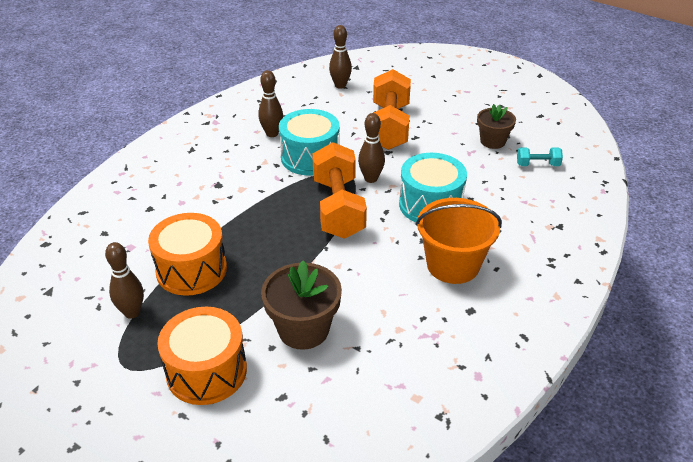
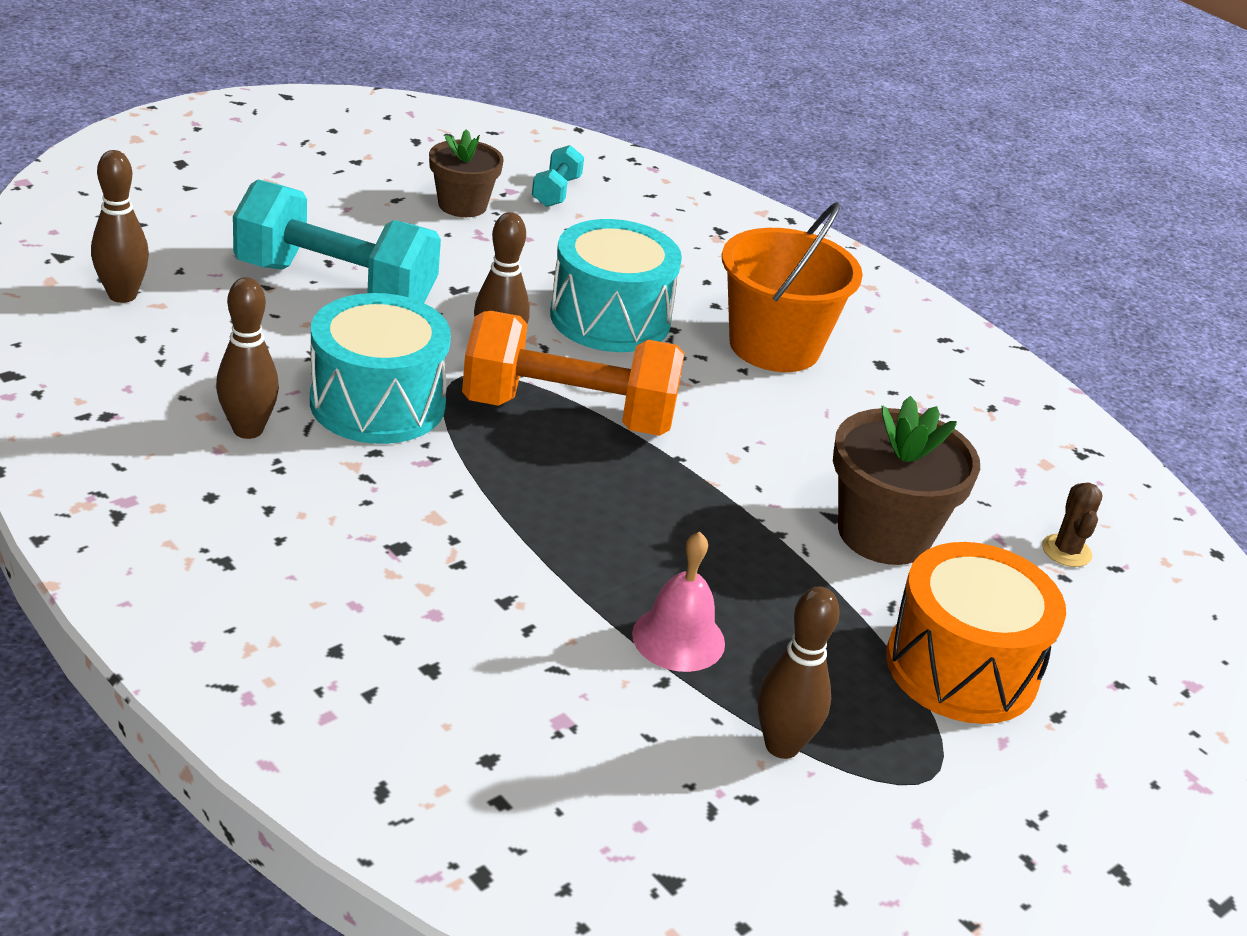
camera: 80 degrees left, 5 degrees down
orange drum [148,213,227,296] -> pink bell [632,532,725,672]
orange dumbbell [373,69,411,150] -> turquoise dumbbell [233,180,441,303]
none -> brown cactus [1042,483,1103,567]

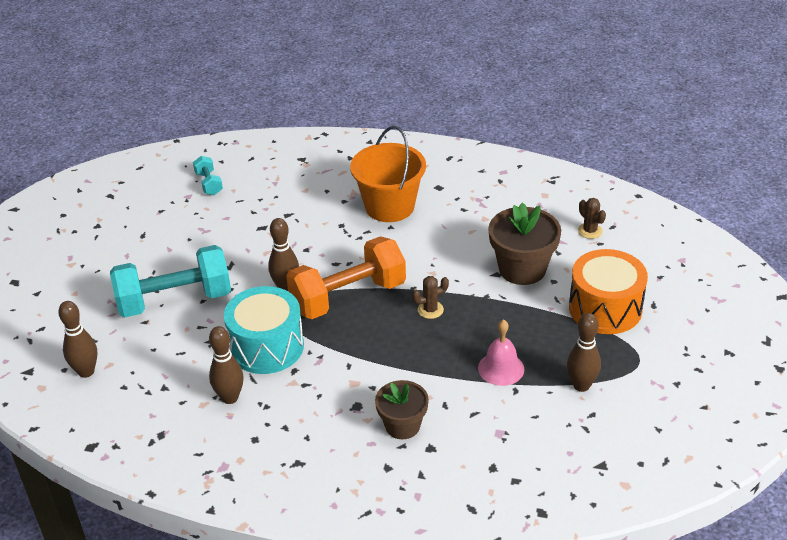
camera: 30 degrees left, 5 degrees up
brown flower pot [429,129,504,217] -> brown flower pot moved to [375,380,429,439]
turquoise drum [550,219,682,352] -> none
none -> brown cactus [412,276,449,319]

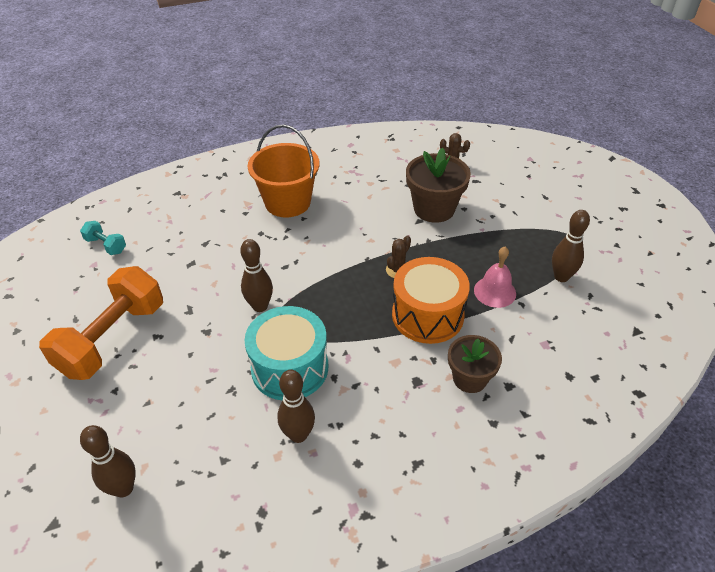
camera: 35 degrees left, 5 degrees up
turquoise dumbbell [110,245,231,317] -> none
orange dumbbell [286,236,406,319] -> orange dumbbell moved to [39,266,163,380]
orange drum [569,249,648,334] -> orange drum moved to [392,257,470,344]

